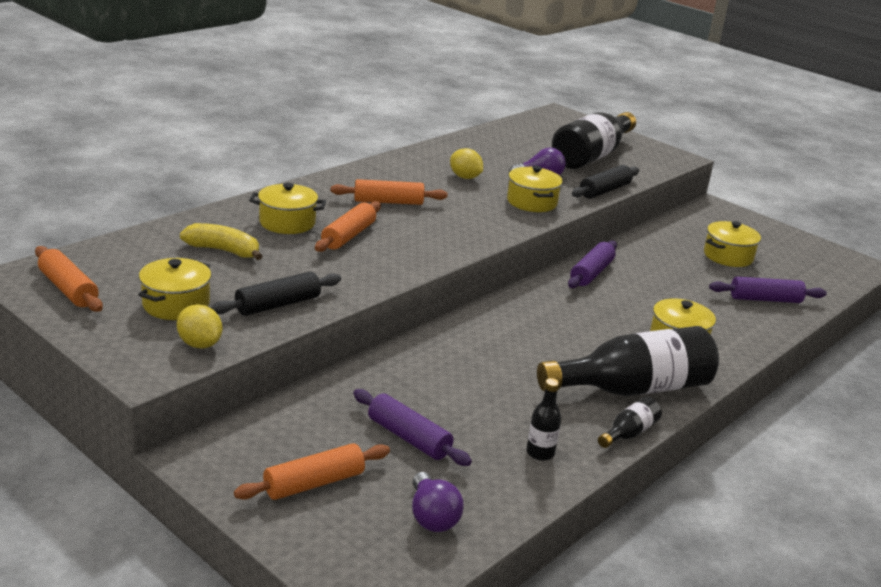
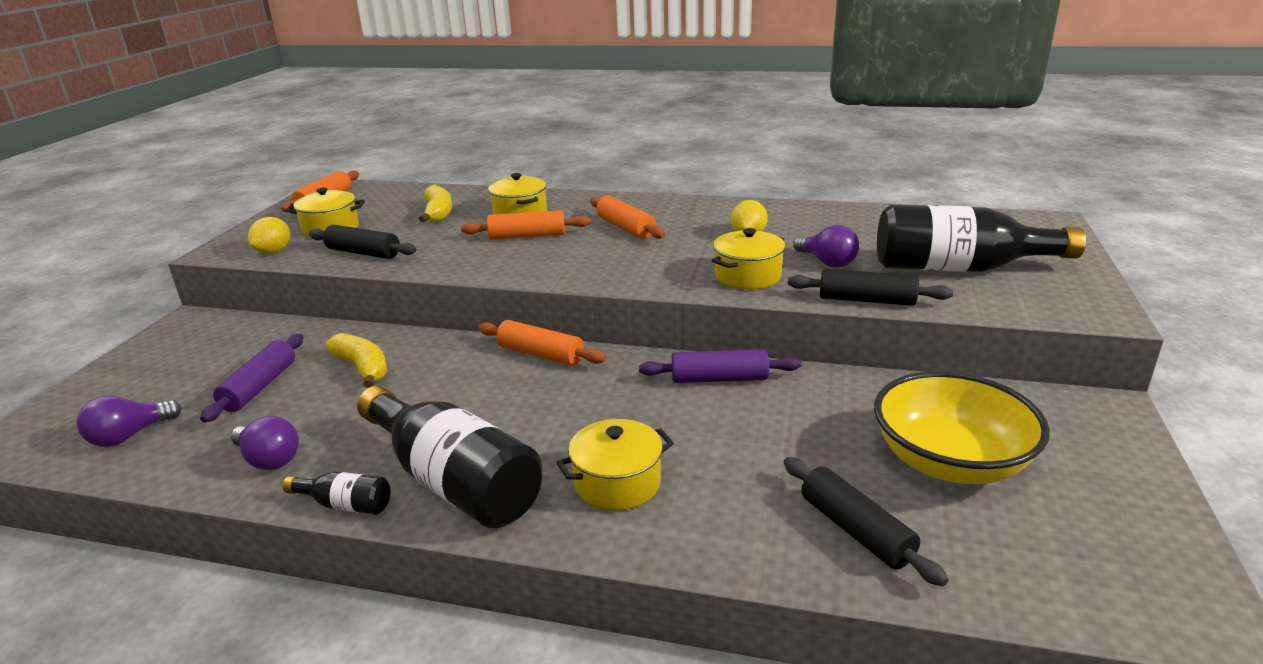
camera: 65 degrees right, 0 degrees up
orange rolling pin [234,443,390,500] -> orange rolling pin moved to [478,320,606,365]
black bottle [526,378,561,461] -> purple light bulb [231,416,299,470]
yellow pot [704,221,761,267] -> yellow bowl [874,371,1050,484]
purple rolling pin [709,277,827,303] -> black rolling pin [784,457,948,586]
none -> yellow banana [325,333,387,388]

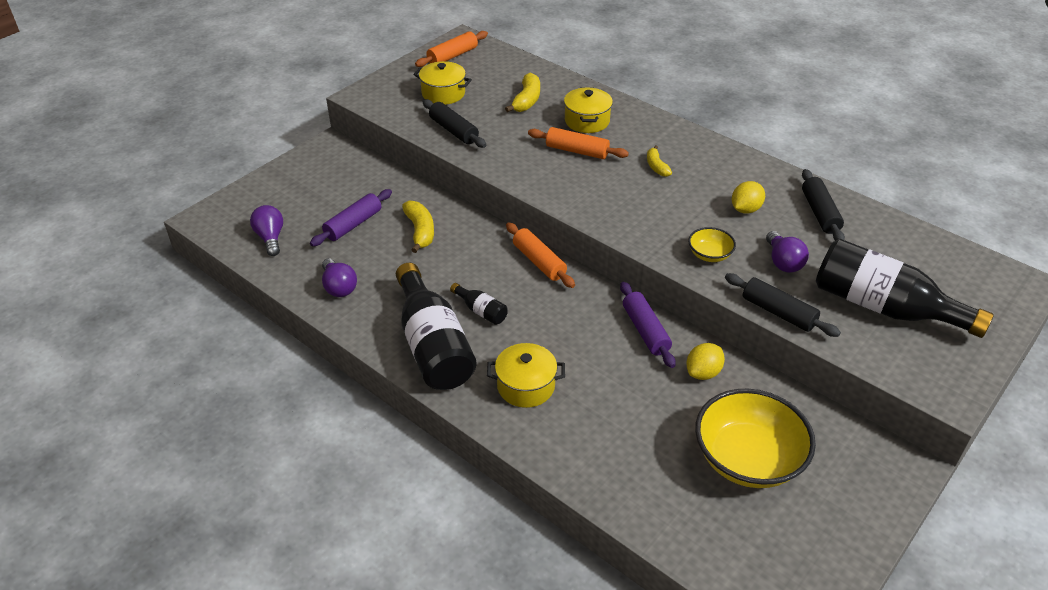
camera: 25 degrees right, 15 degrees up
purple light bulb [77,396,181,447] -> purple light bulb turned 90 degrees clockwise [250,205,283,256]
yellow lemon [248,217,290,254] -> yellow lemon moved to [686,343,725,380]
black bottle [283,472,391,514] -> black bottle moved to [450,283,508,325]
orange rolling pin [590,196,665,239] -> yellow banana [647,145,672,177]
purple rolling pin [639,349,801,383] -> purple rolling pin turned 45 degrees clockwise [620,282,676,368]
yellow pot [712,228,785,289] -> yellow bowl [688,227,736,262]
black rolling pin [784,457,948,586] -> black rolling pin moved to [802,169,845,241]

